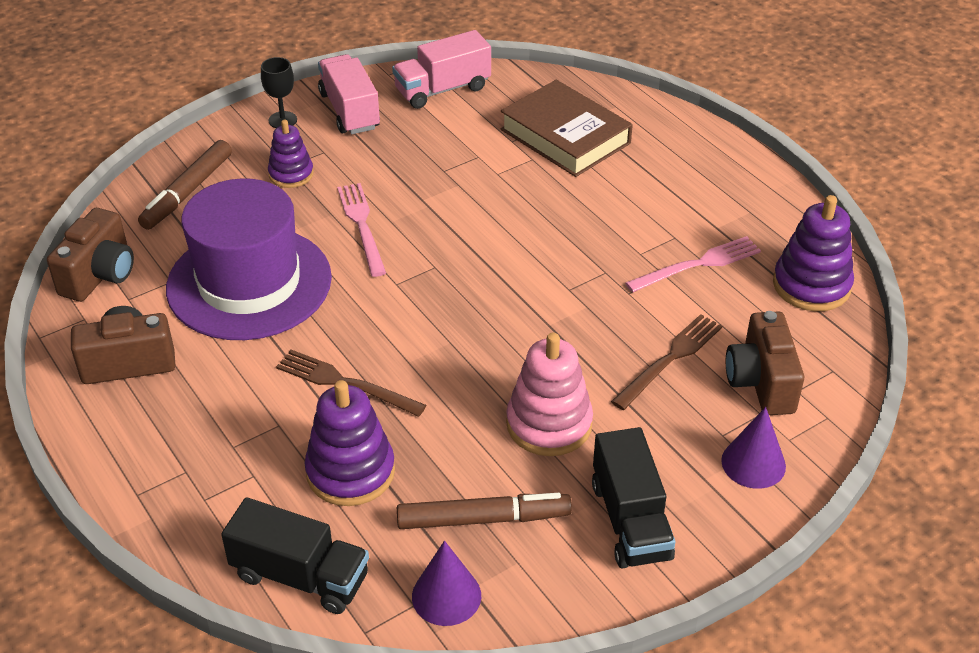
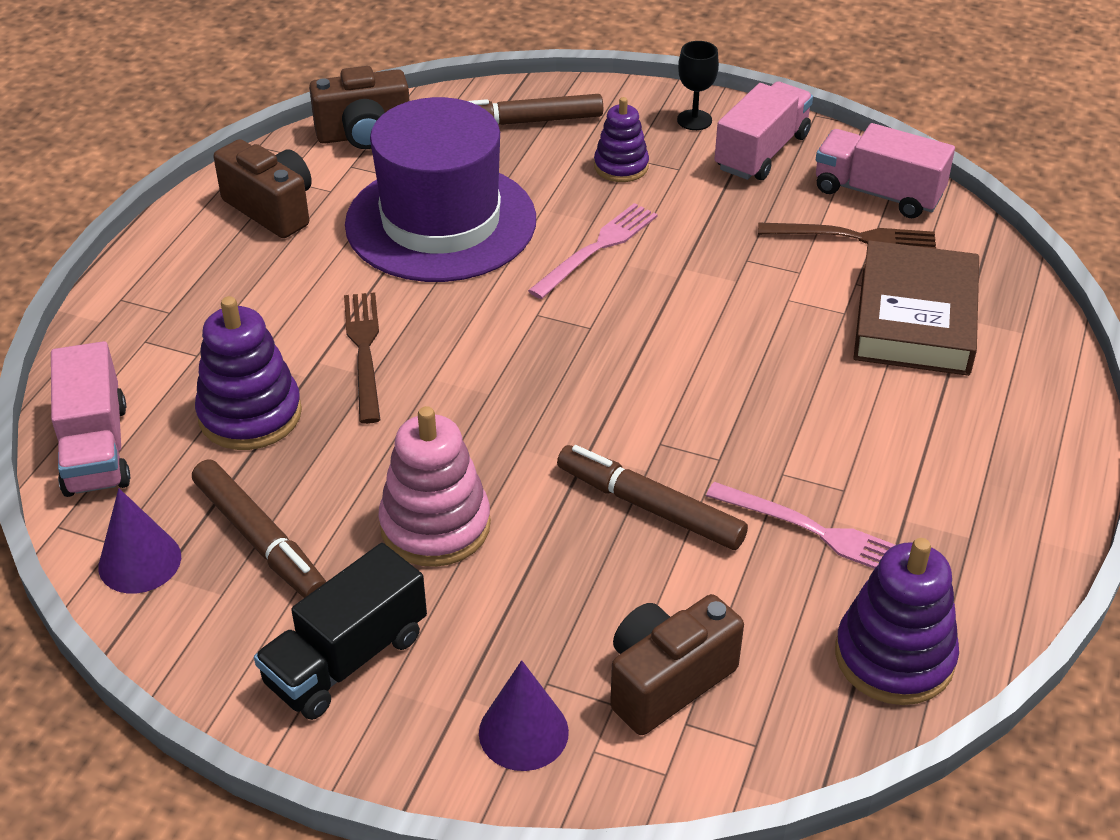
camera: 55 degrees right, 0 degrees up
black truck [221,497,369,614] -> pink truck [51,341,130,497]
brown fork [611,314,722,410] -> brown fork moved to [758,223,936,249]
none -> brown marker [557,445,748,550]

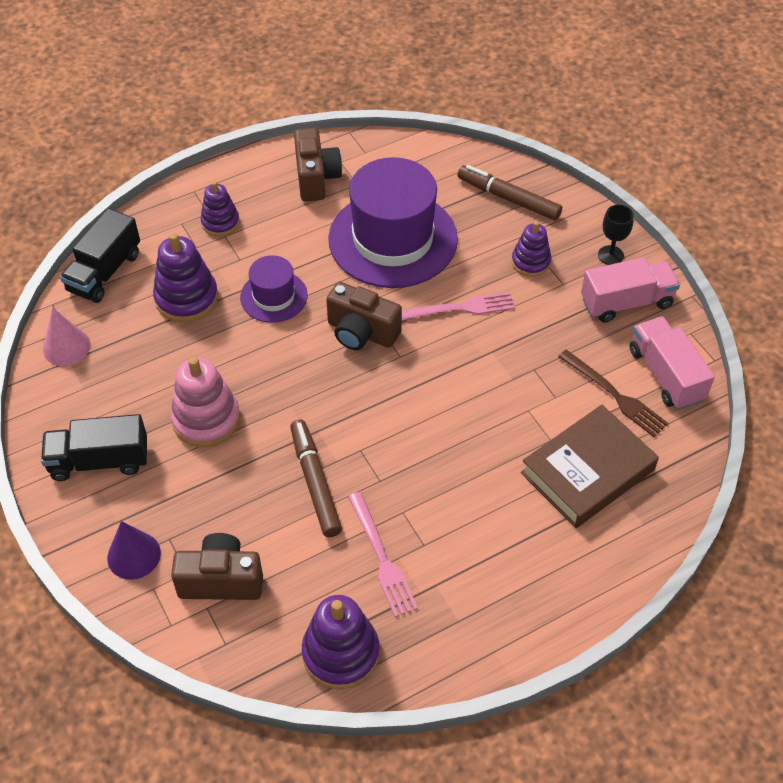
camera: 40 degrees right, 10 degrees up
pink truck [51,341,130,497] -> black truck [60,208,140,303]
purple cone [98,488,181,593] -> pink cone [43,307,91,366]
brown marker [192,460,326,598] -> none
brown camera [309,66,410,149] -> brown camera moved to [326,282,402,350]
brown fork [344,292,380,424] -> purple hat [240,255,308,323]
none -> purple stacking toy [200,181,240,236]

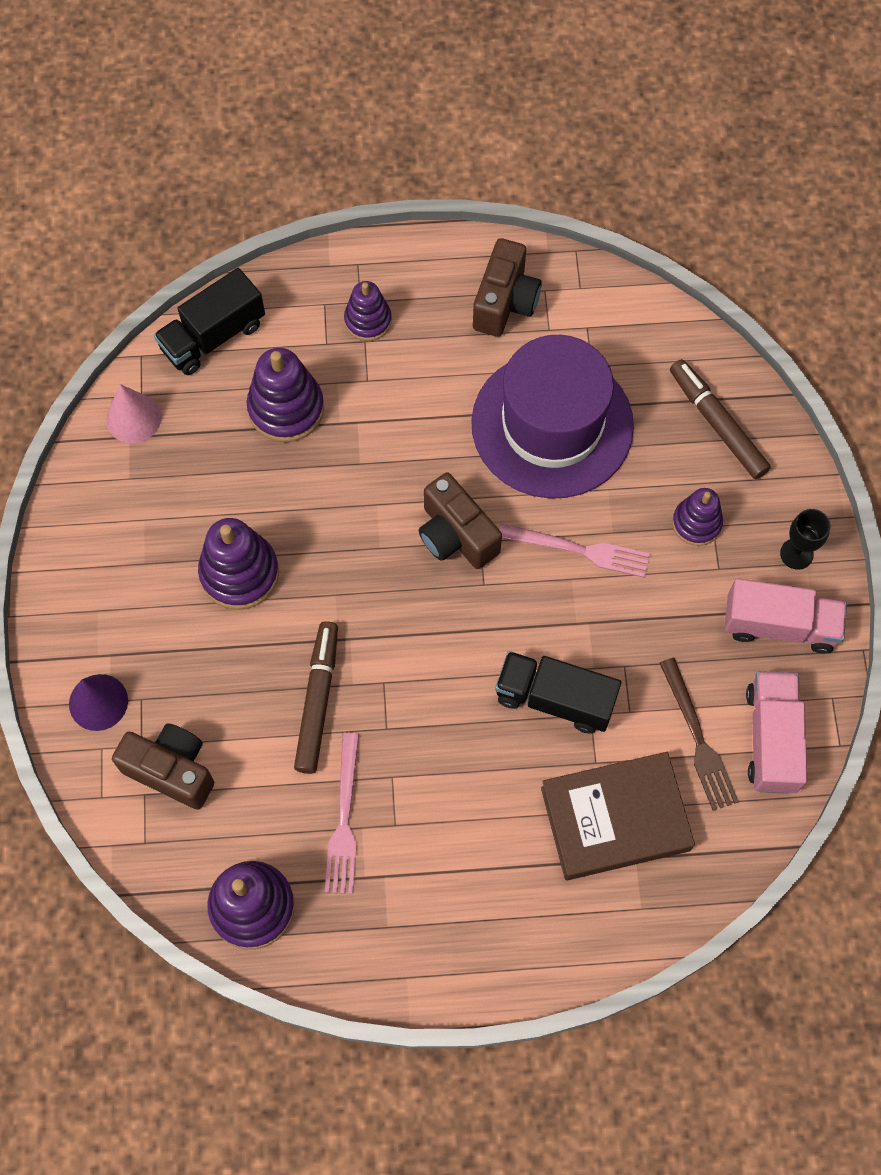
camera: 25 degrees right, 15 degrees up
black truck [41,414,147,481] -> black truck moved to [495,651,621,734]
pink stacking toy [170,357,240,447] -> purple stacking toy [198,518,279,610]
purple hat [240,255,308,323] -> none

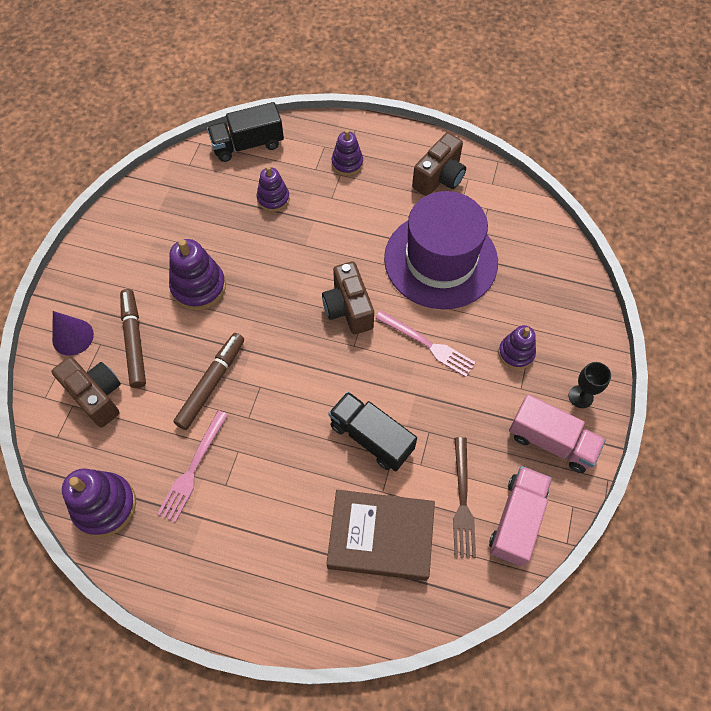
camera: 20 degrees right, 5 degrees down
pink cone [106,384,162,443] -> none
purple stacking toy [247,348,324,442] -> purple stacking toy [257,166,290,212], size x0.63
brown marker [670,359,771,479] -> brown marker moved to [120,289,146,388]

